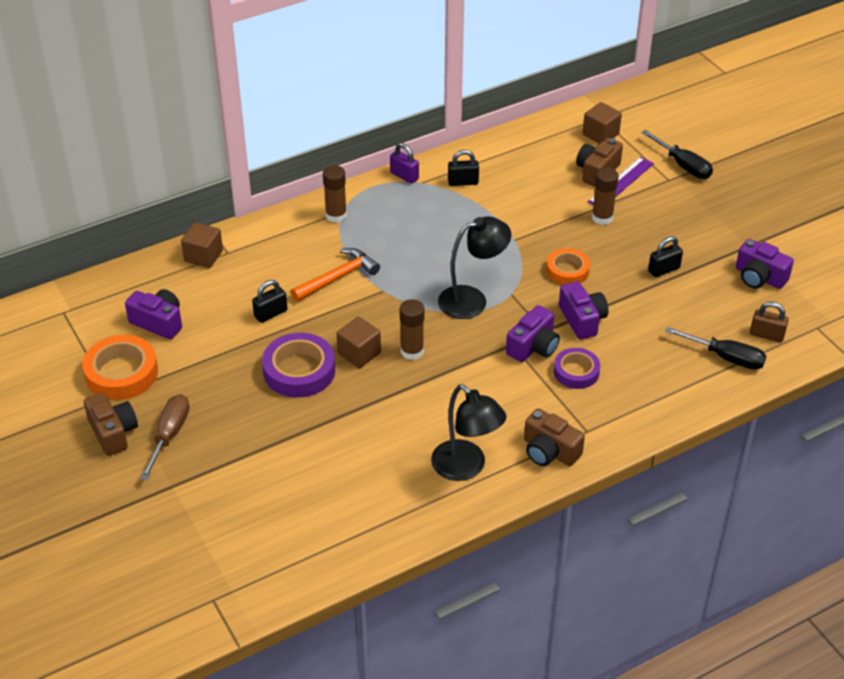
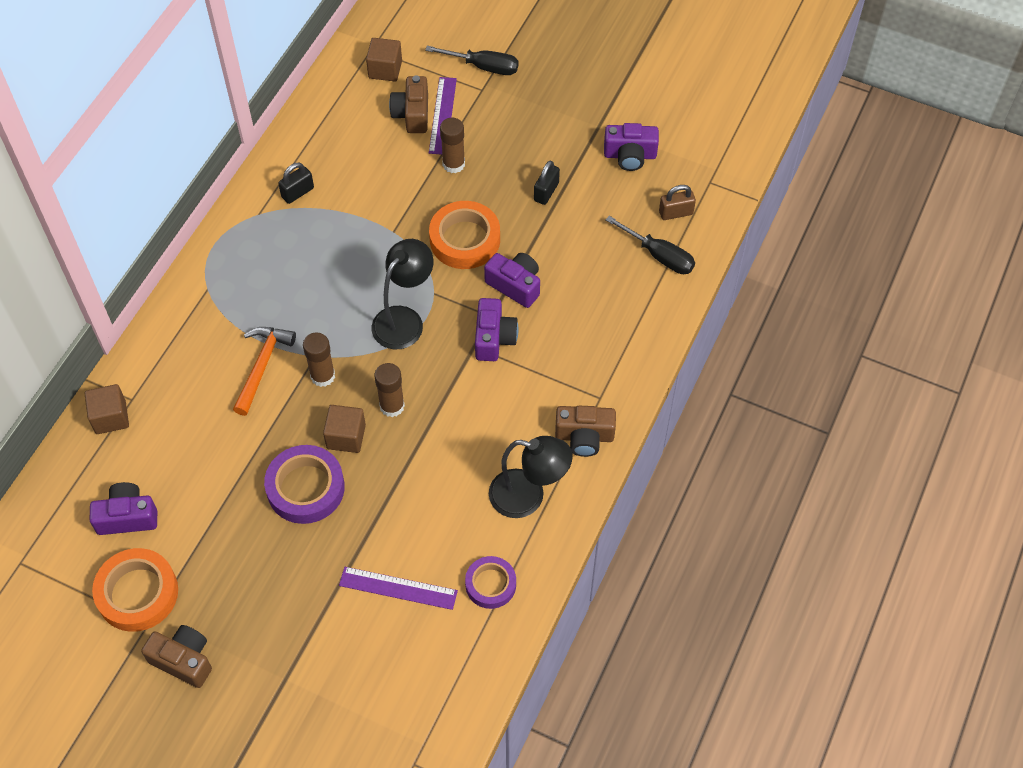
camera: 35 degrees left, 15 degrees up
brown screwdriver [140,394,190,480] -> none
black padlock [252,280,288,323] -> none
brown glue stick [323,165,347,223] -> brown glue stick moved to [303,332,335,387]
purple padlock [390,143,419,184] -> none
orange tape [546,249,590,285] -> orange tape [429,201,500,269], size x1.58
purple tape [554,348,600,389] -> purple tape moved to [465,556,516,609]
black screwdriver [665,327,766,370] -> black screwdriver turned 45 degrees clockwise [605,216,695,274]
none -> purple ruler [339,567,458,610]

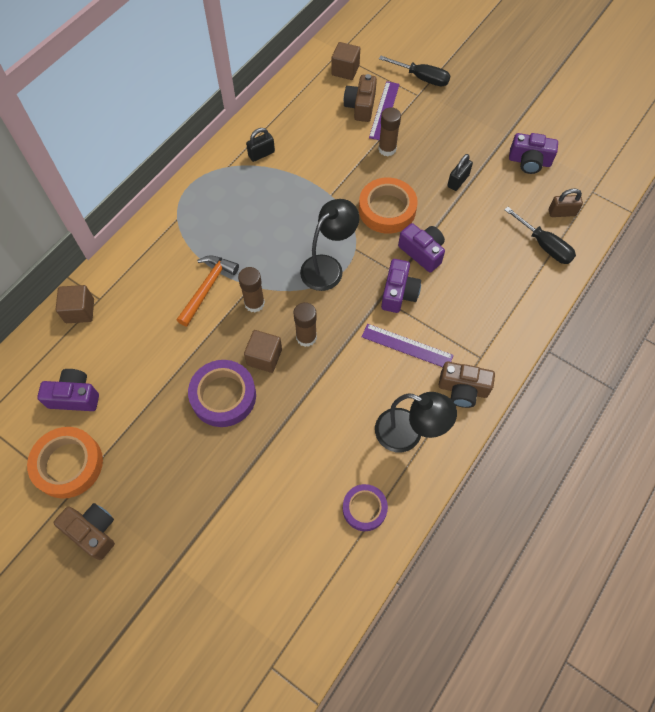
camera: 10 degrees right, 5 degrees up
purple ruler [339,567,458,610] -> purple ruler moved to [362,324,454,367]

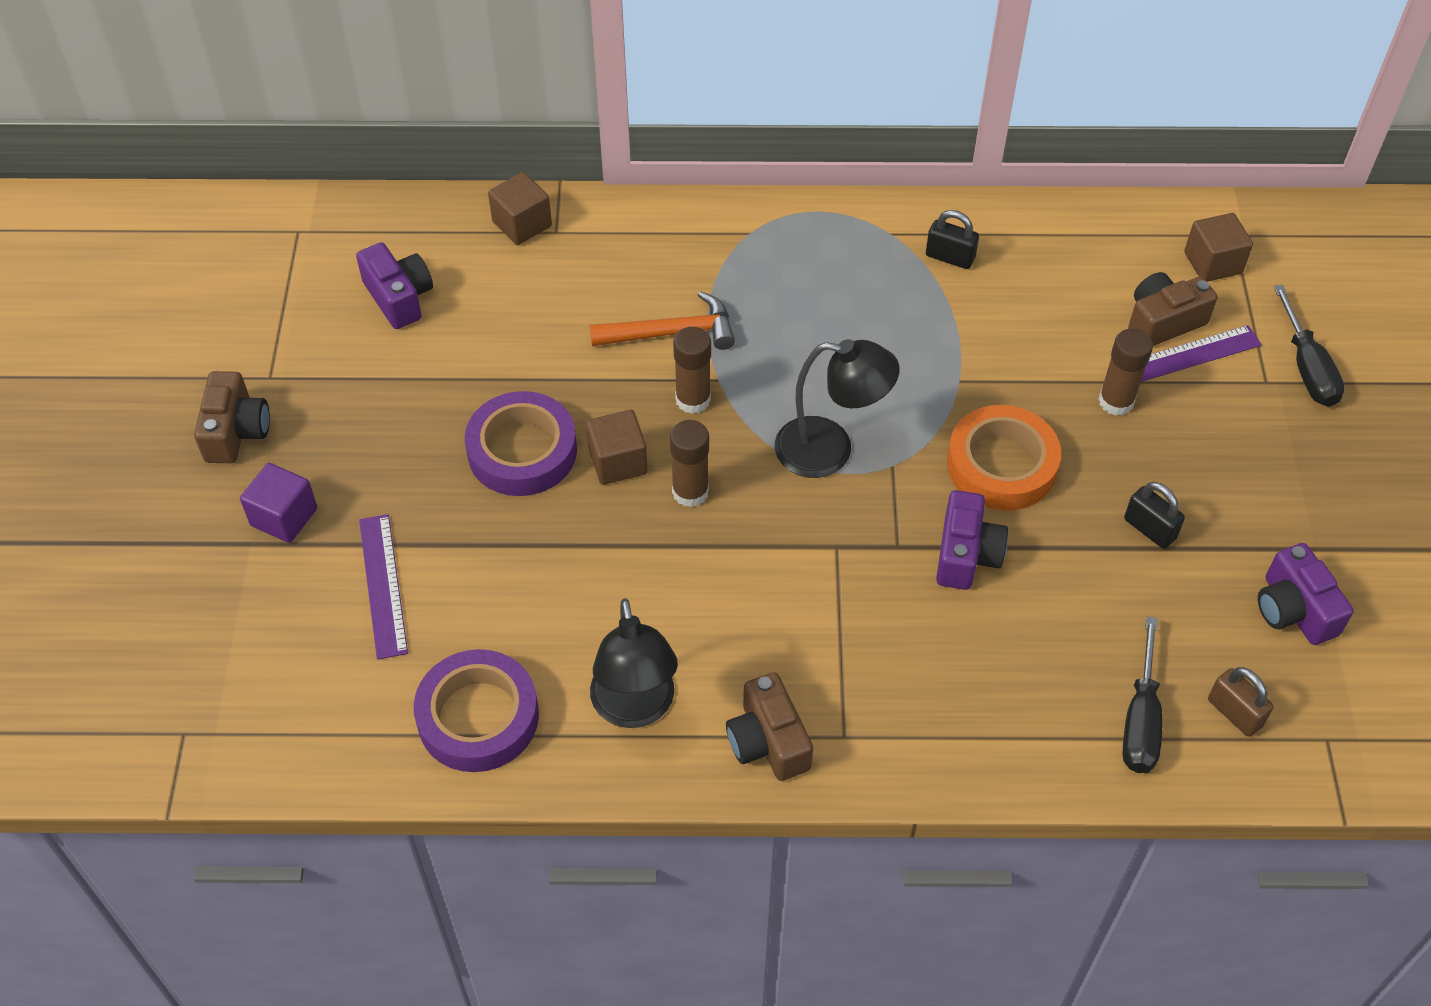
camera: 55 degrees right, 10 degrees down
orange tape [27,427,103,499] -> none
purple tape [343,484,388,531] -> purple tape [414,649,539,772], size x1.58
purple ruler [362,324,454,367] -> purple ruler moved to [359,514,408,660]
purple camera [381,259,421,313] -> none
black padlock [447,154,473,191] -> black padlock turned 45 degrees clockwise [1124,482,1185,549]
none -> purple cube [240,463,317,543]

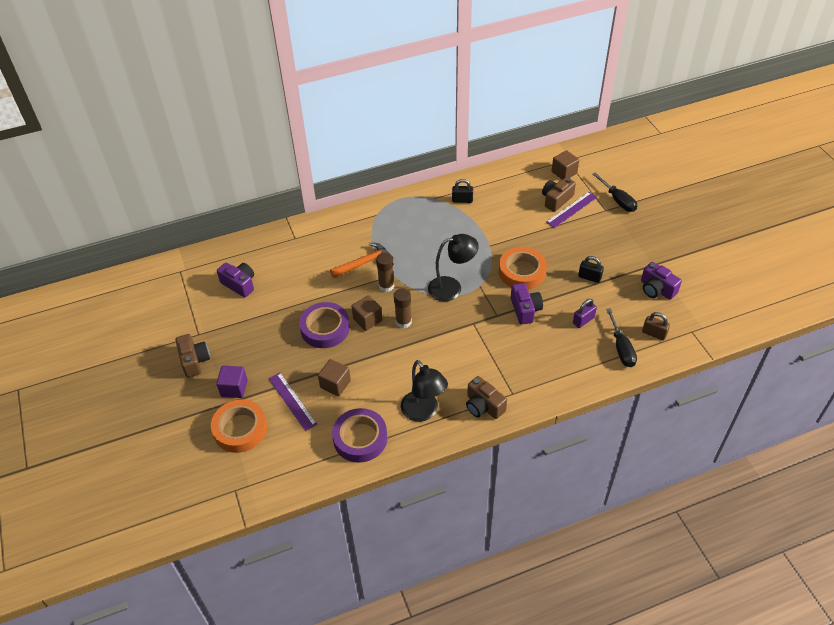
camera: 20 degrees left, 5 degrees down
brown cube [488,172,552,245] -> brown cube moved to [318,359,351,396]
brown glue stick [1098,329,1153,416] -> none
none -> orange tape [211,399,267,453]
none -> purple padlock [573,299,597,328]

